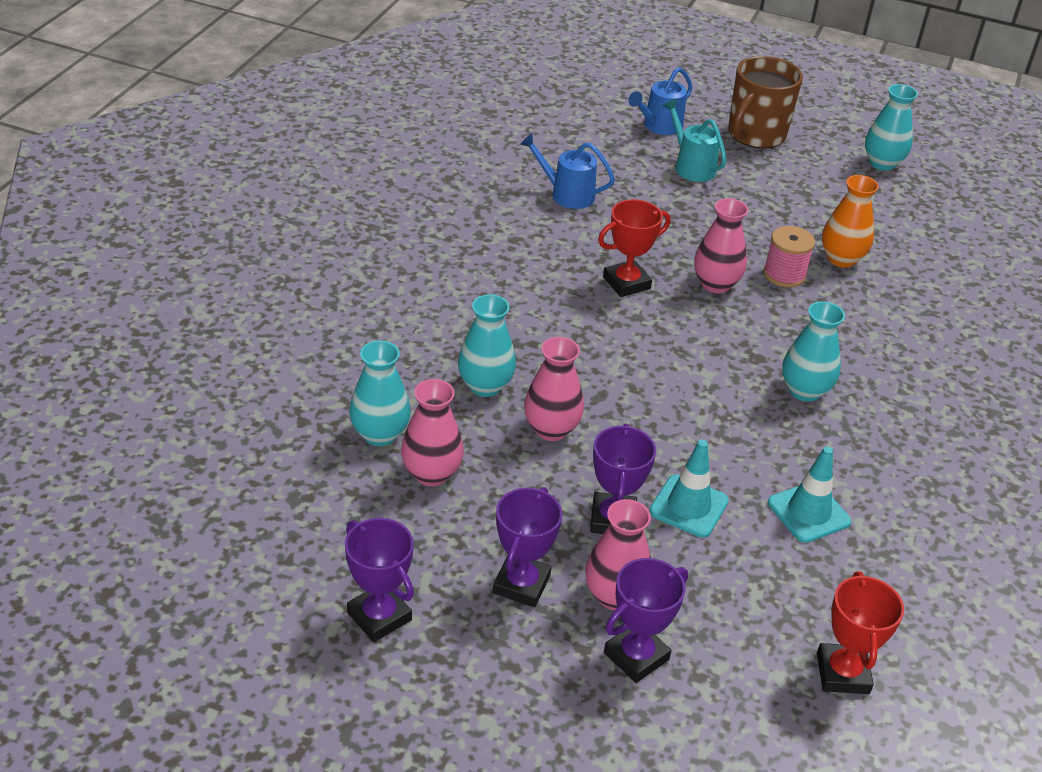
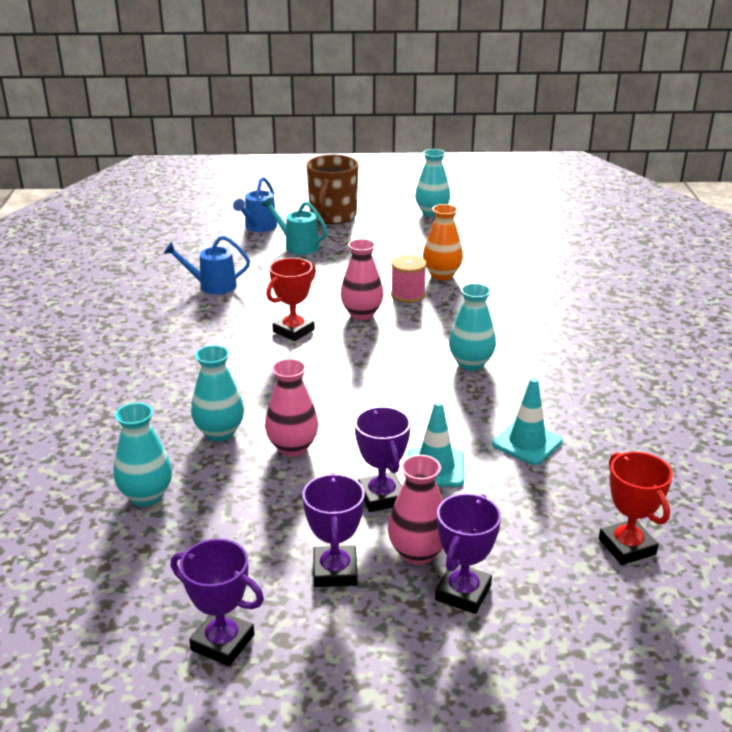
camera: 20 degrees left, 10 degrees down
pink vase [401,379,464,486] -> none

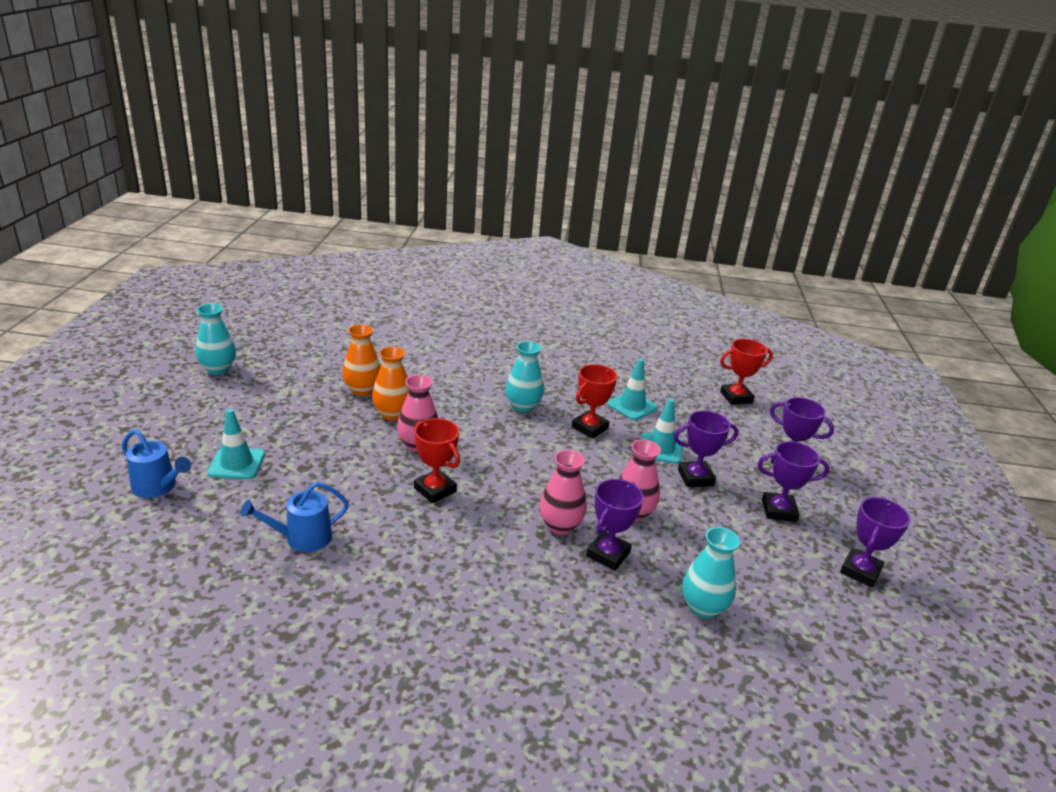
camera: 85 degrees left, 0 degrees up
blue watering can [164,236,250,294] -> blue watering can turned 60 degrees clockwise [240,482,349,552]
turquoise vase [191,345,244,441] -> purple trophy [586,479,644,571]
turquoise watering can [262,197,328,255] -> turquoise traffic cone [207,409,265,479]
brown mug [306,155,359,224] -> none
pink vase [388,455,443,565] -> pink vase moved to [539,450,587,535]
pink spool [391,255,427,303] -> orange vase [372,346,409,421]
none -> red trophy [572,364,617,439]

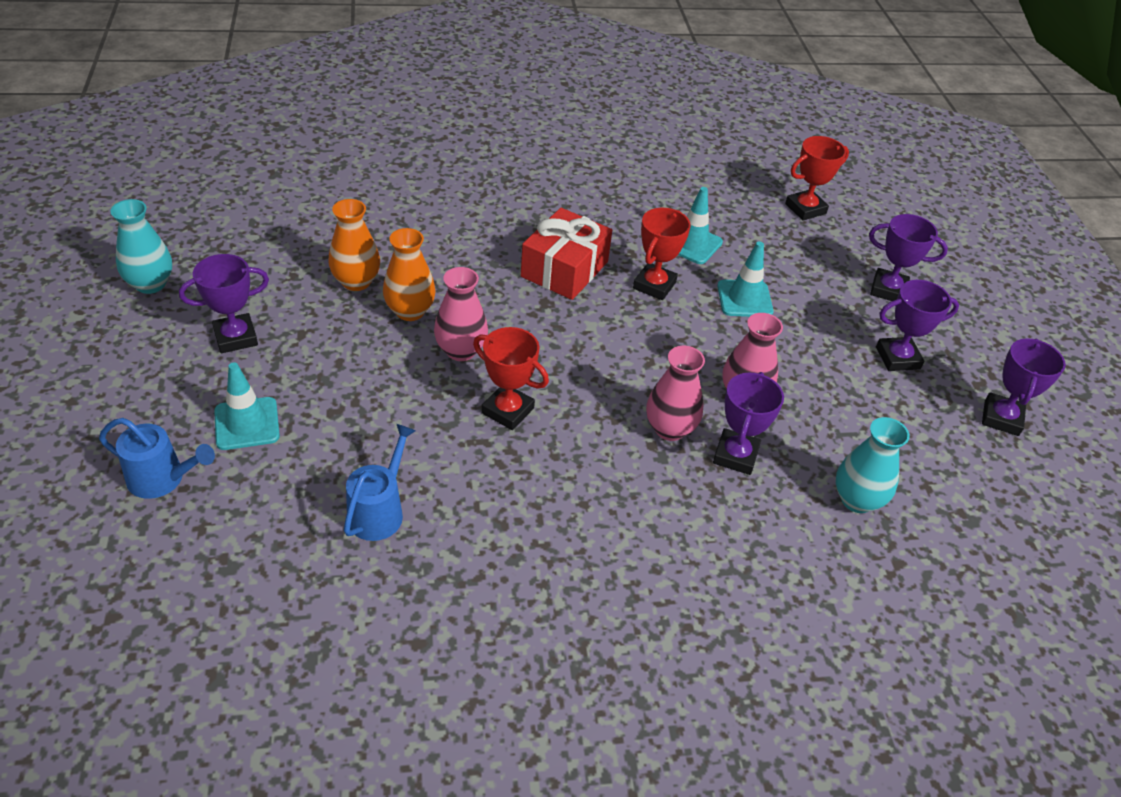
camera: 15 degrees left, 15 degrees up
blue watering can [240,482,349,552] -> blue watering can turned 150 degrees clockwise [344,424,416,541]
turquoise vase [506,341,544,413] -> red gift [521,208,612,300]
purple trophy [674,410,739,487] -> purple trophy moved to [179,254,269,353]

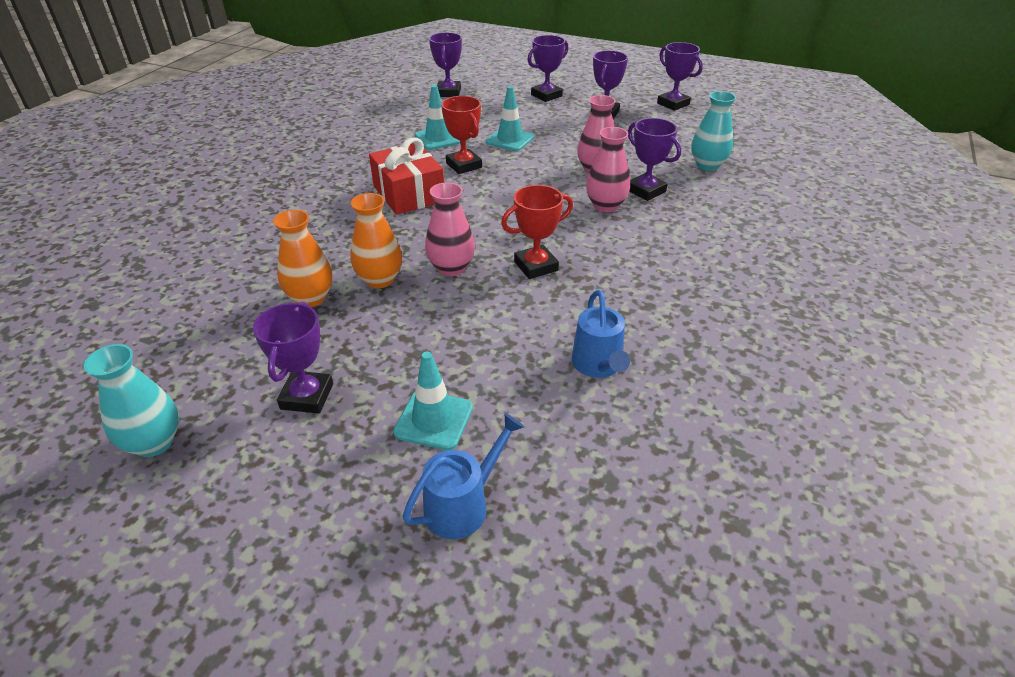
camera: 55 degrees left, 5 degrees down
blue watering can [344,424,416,541] -> blue watering can turned 150 degrees counterclockwise [571,290,630,378]
red trophy [785,136,849,220] -> purple trophy [429,32,462,97]

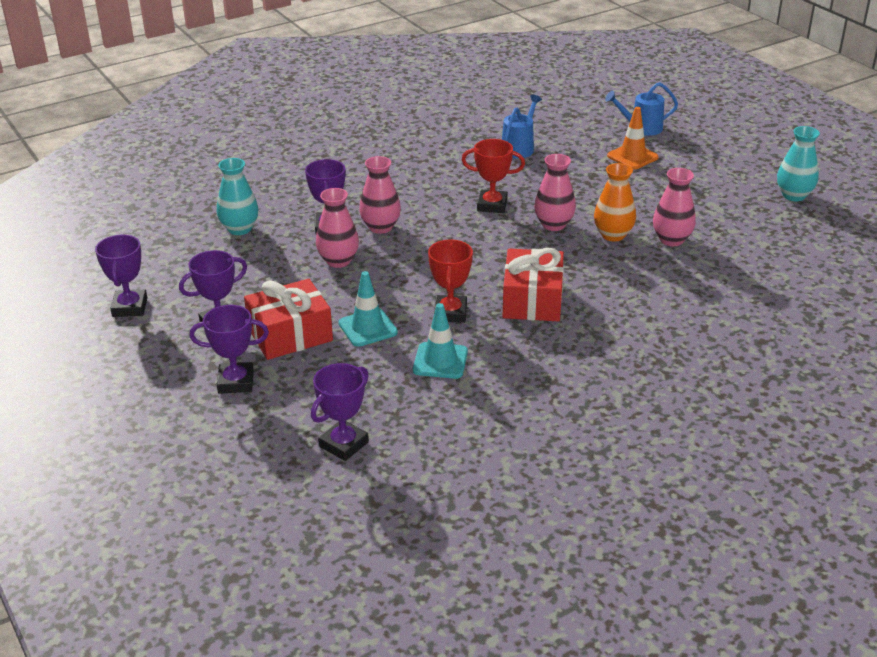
camera: 145 degrees left, 5 degrees down
purple trophy [253,302,333,413] -> none
orange vase [273,210,332,307] -> pink vase [653,168,696,246]
turquoise traffic cone [393,351,473,450] -> orange traffic cone [607,107,659,170]
none -> red gift [244,279,333,360]

